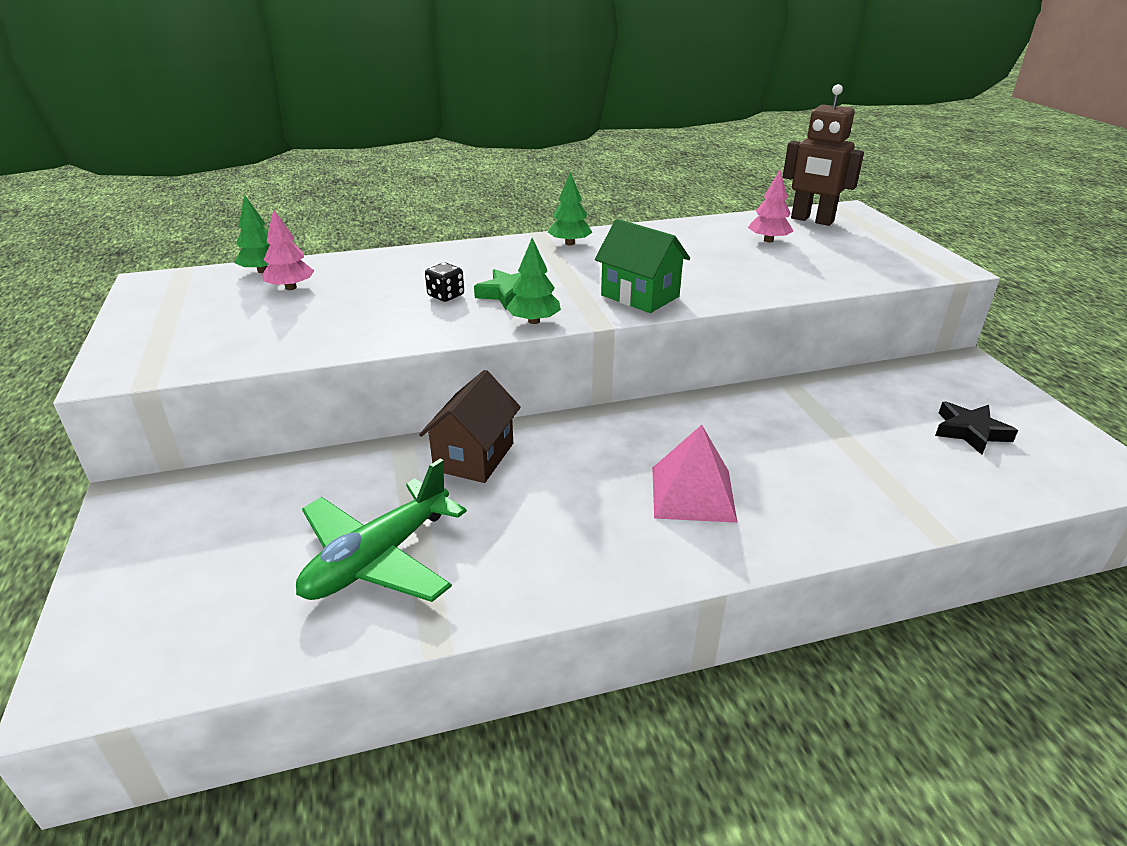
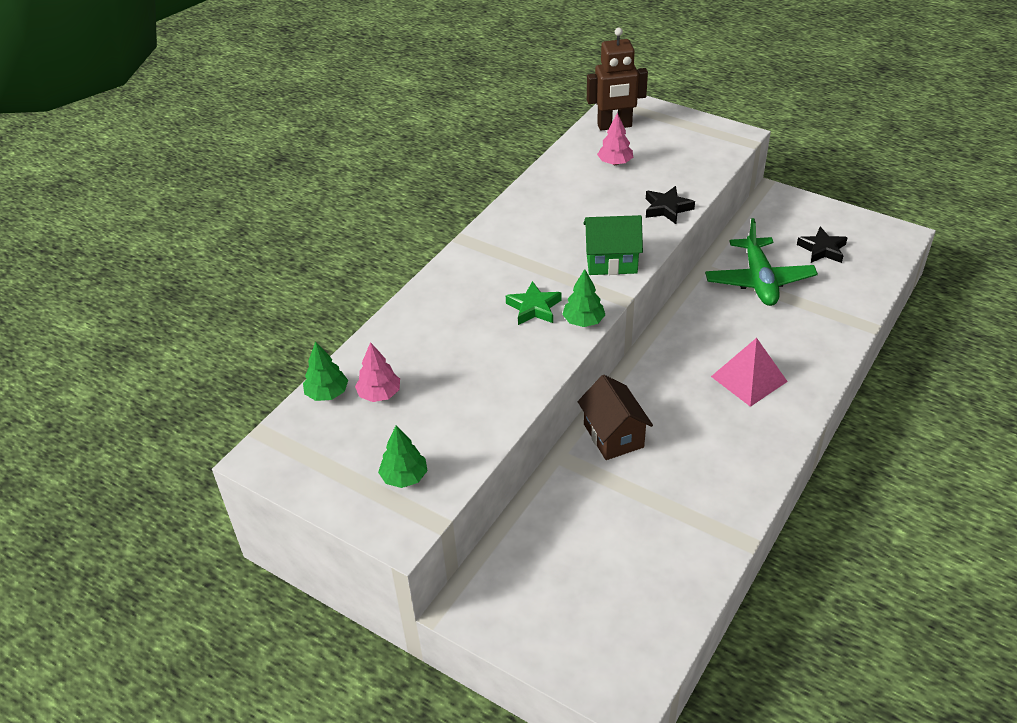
camera: 40 degrees left, 10 degrees up
green plane [296,458,467,602] -> green plane moved to [705,218,818,306]
black dice [425,263,464,302] -> none
green tree [548,172,592,245] -> green tree moved to [378,426,428,488]
none -> black star [646,186,695,224]

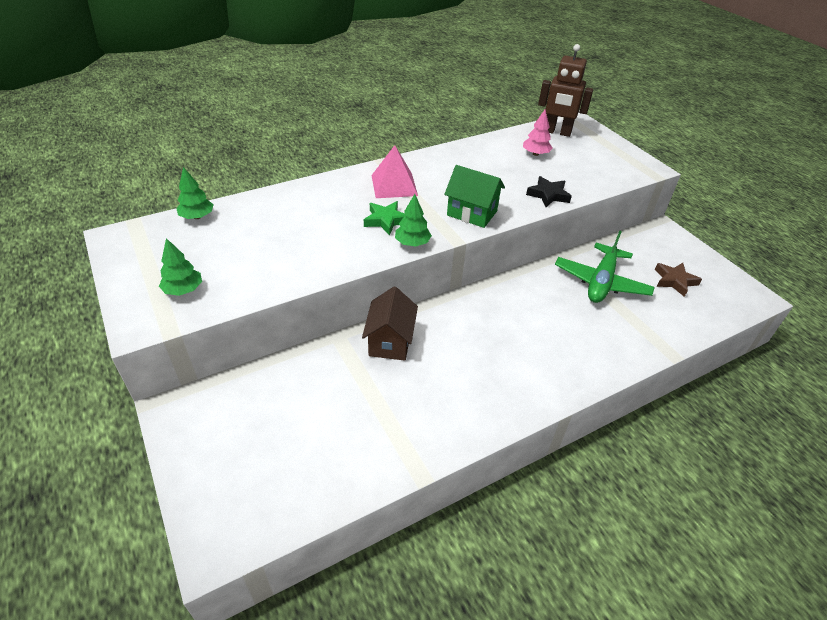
camera: 25 degrees right, 0 degrees up
pink tree [355,342,400,402] -> none
pink pyramid [711,338,788,407] -> pink pyramid moved to [371,145,418,198]
black star [797,227,848,263] -> brown star [655,263,702,297]

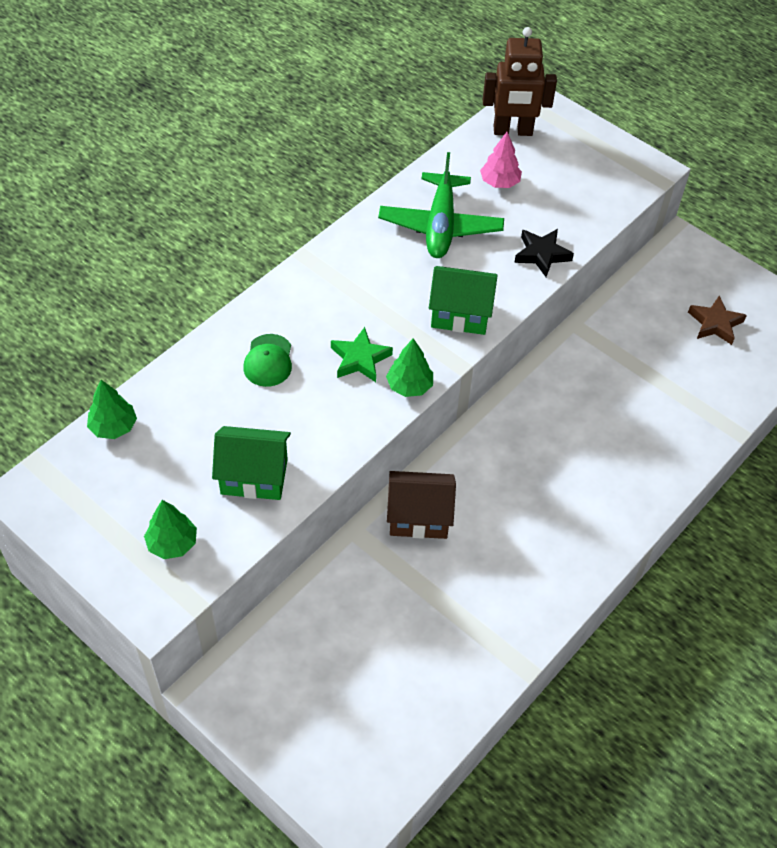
camera: 20 degrees left, 10 degrees up
brown house [362,287,418,361] -> brown house turned 75 degrees counterclockwise [387,471,456,539]
pink pyramid [371,145,418,198] -> none
green plane [555,230,655,303] -> green plane moved to [378,152,504,258]
none -> green house [212,426,291,500]
none -> green cap [243,334,292,387]

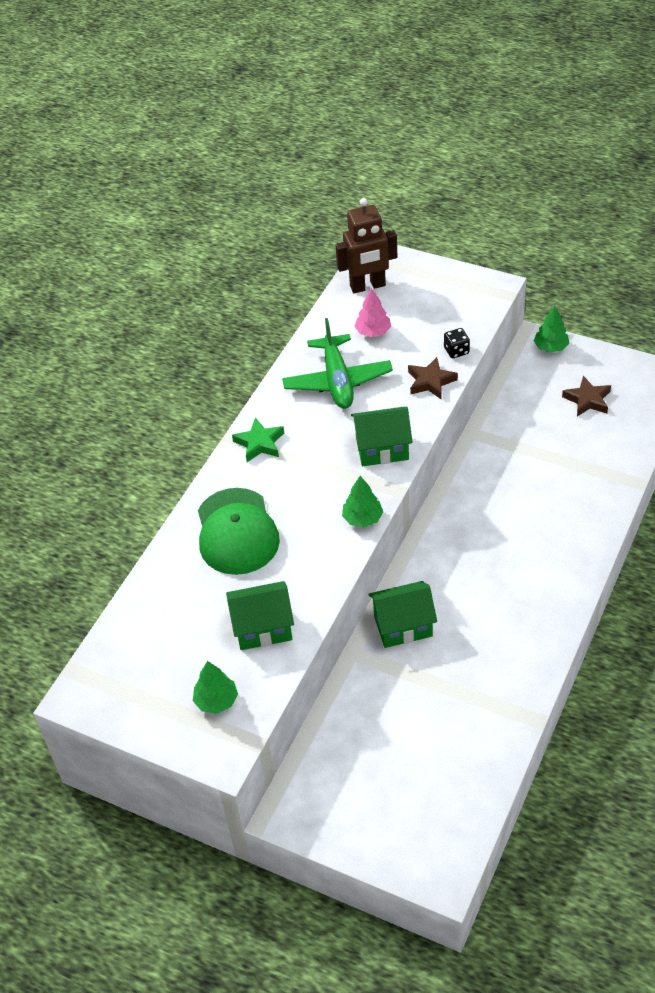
camera: 10 degrees left, 5 degrees down
green tree [87,380,137,439] -> green tree moved to [534,305,569,353]
green cap [243,334,292,387] -> green cap [198,488,280,575], size x1.90
green star [331,327,393,382] -> green star moved to [232,417,284,462]
brown house [387,471,456,539] -> green house [368,581,437,648]
black star [514,229,574,277] -> brown star [408,357,458,399]
none -> black dice [444,328,470,358]

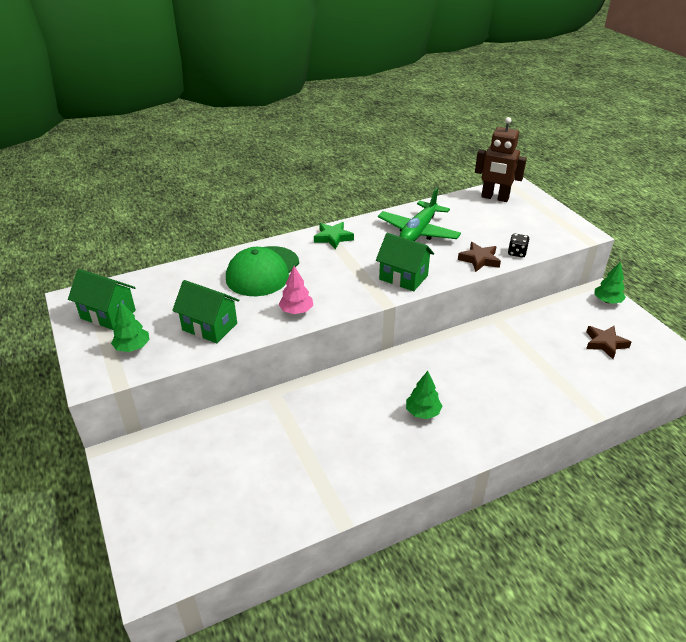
camera: 35 degrees right, 10 degrees down
green tree [342,476,383,527] -> green tree moved to [406,371,442,419]
pink tree [354,288,391,337] -> pink tree moved to [278,266,313,314]
green house [368,581,437,648] -> green house moved to [68,269,136,330]

